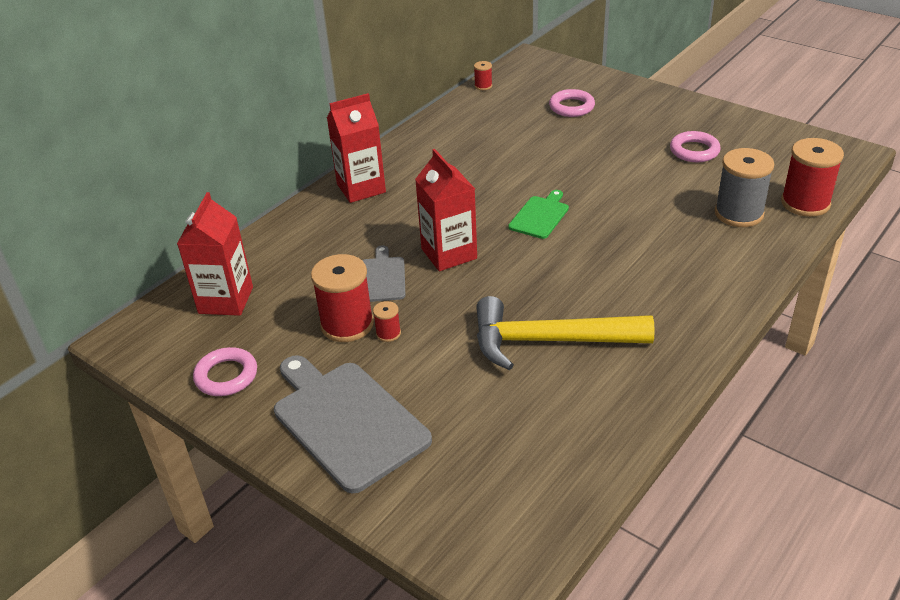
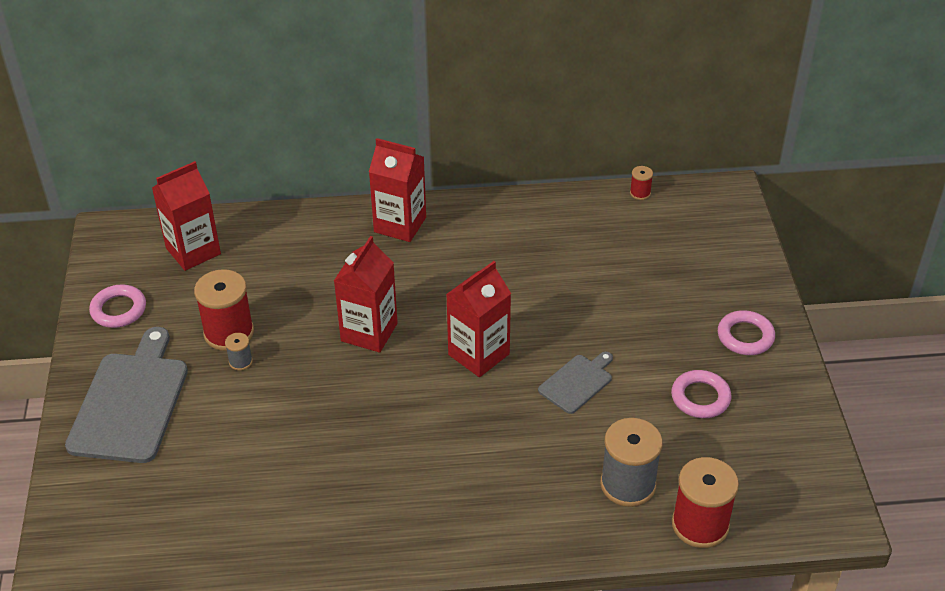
camera: 45 degrees right, 5 degrees up
grey cutting board [362,245,406,302] -> grey cutting board moved to [538,352,613,414]
red spool [373,301,401,342] -> grey spool [225,333,253,371]
yellow hammer [476,296,655,370] -> none
green cutting board [508,190,569,239] -> red carton [446,261,511,377]
pink ring [549,89,595,117] -> pink ring moved to [718,310,775,355]

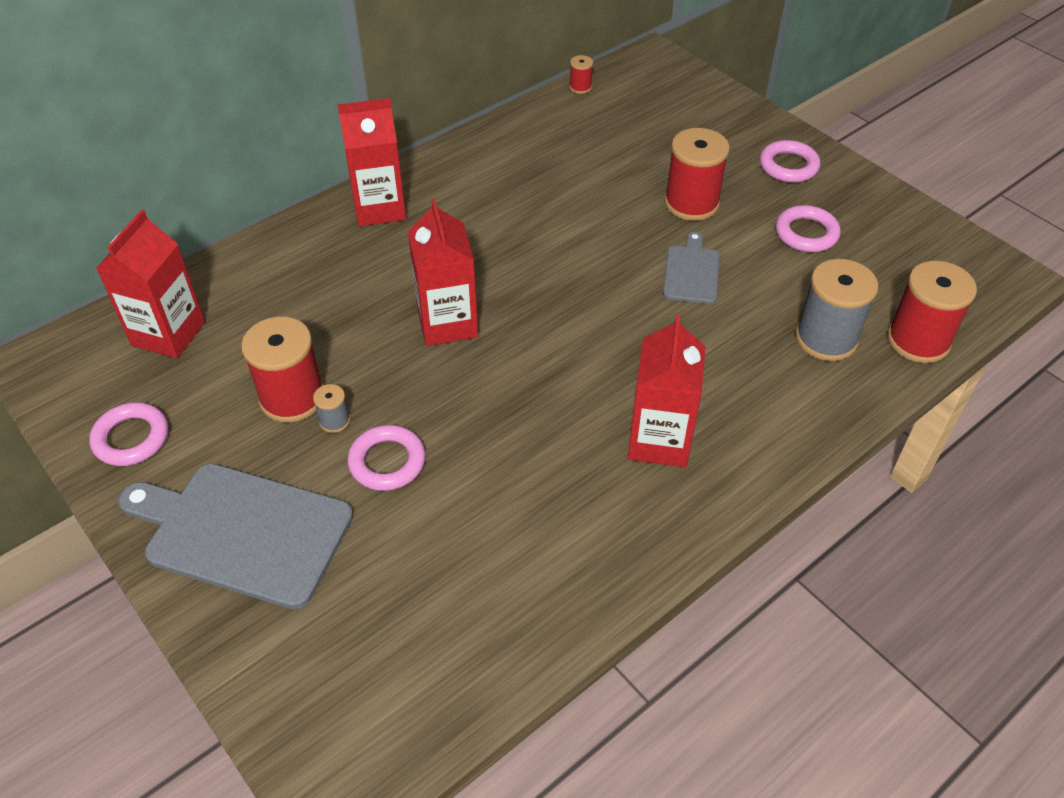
camera: 35 degrees left, 5 degrees up
grey cutting board [65,327,188,463] -> grey cutting board turned 45 degrees counterclockwise [119,464,353,609]
red carton [446,261,511,377] -> red carton moved to [628,315,706,467]
none -> pink ring [347,425,426,491]
none -> red spool [664,128,730,221]

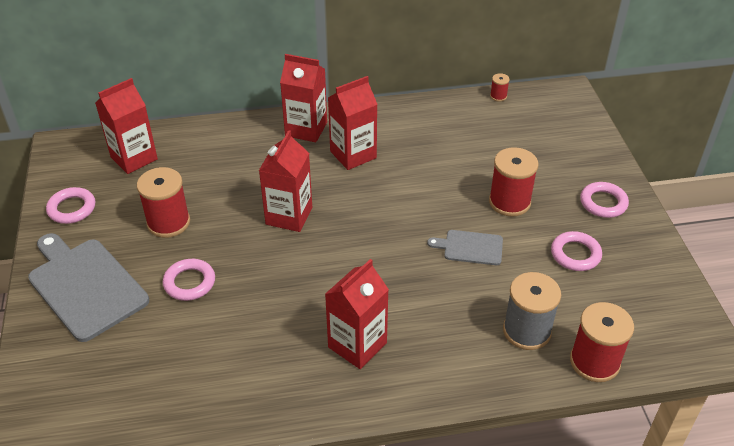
camera: 30 degrees right, 5 degrees down
grey spool [313,384,350,433] -> none
grey cutting board [663,232,719,304] -> grey cutting board turned 120 degrees counterclockwise [427,230,503,265]
none -> red carton [328,76,378,170]

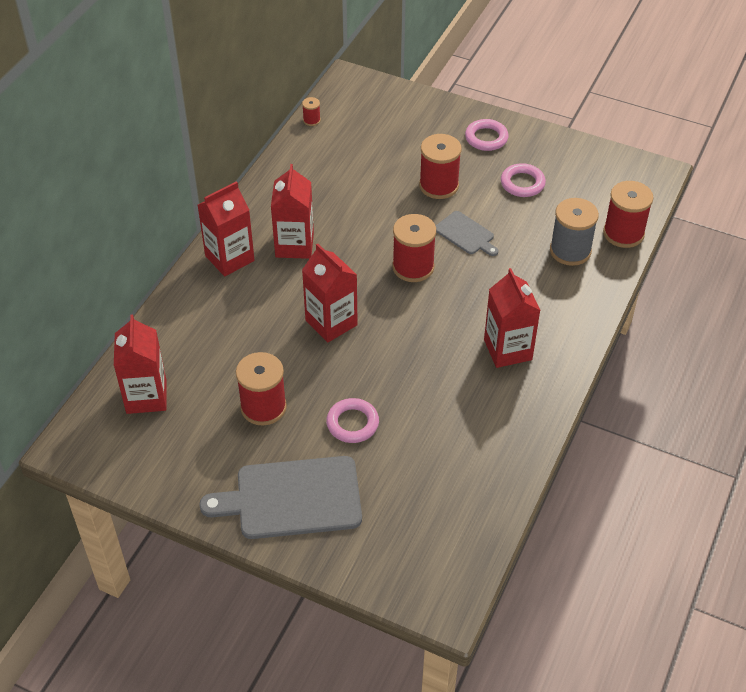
camera: 55 degrees left, 5 degrees up
pink ring [46,187,95,224] -> none
grey cutting board [427,230,503,265] -> grey cutting board turned 90 degrees counterclockwise [436,211,499,256]
none -> red spool [392,214,436,282]

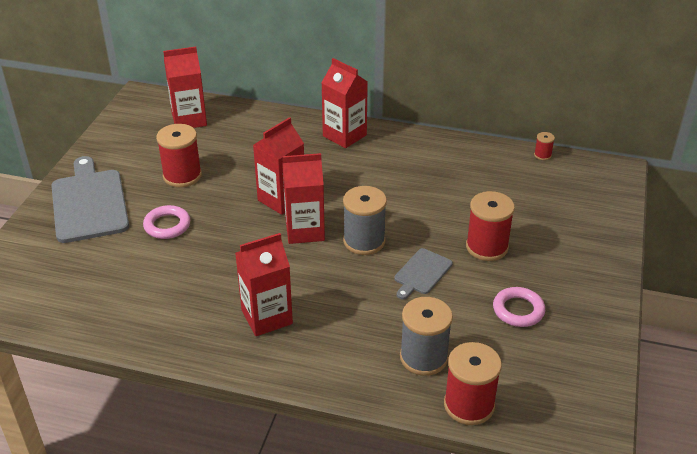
camera: 80 degrees right, 10 degrees down
red carton [271,164,314,259] -> red carton moved to [282,153,325,244]
red spool [392,214,436,282] -> grey spool [343,186,387,255]
pink ring [465,119,509,151] -> none

